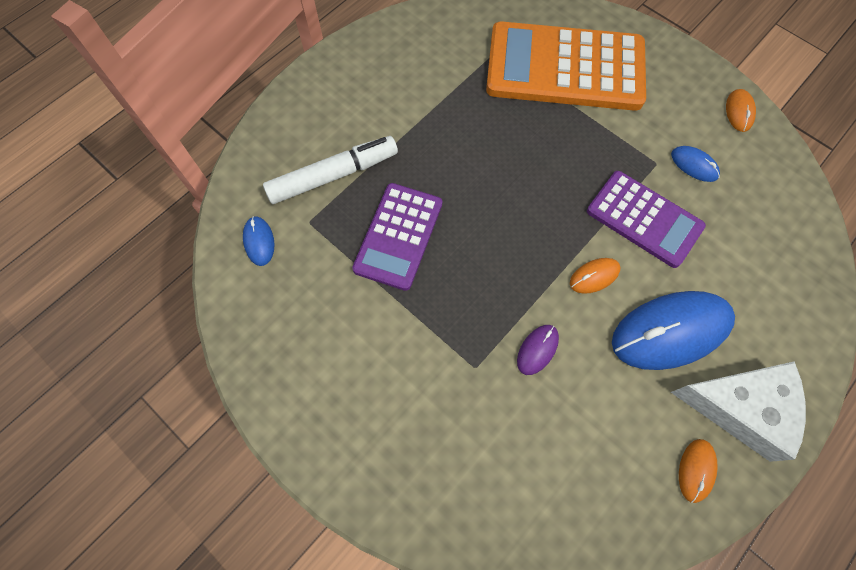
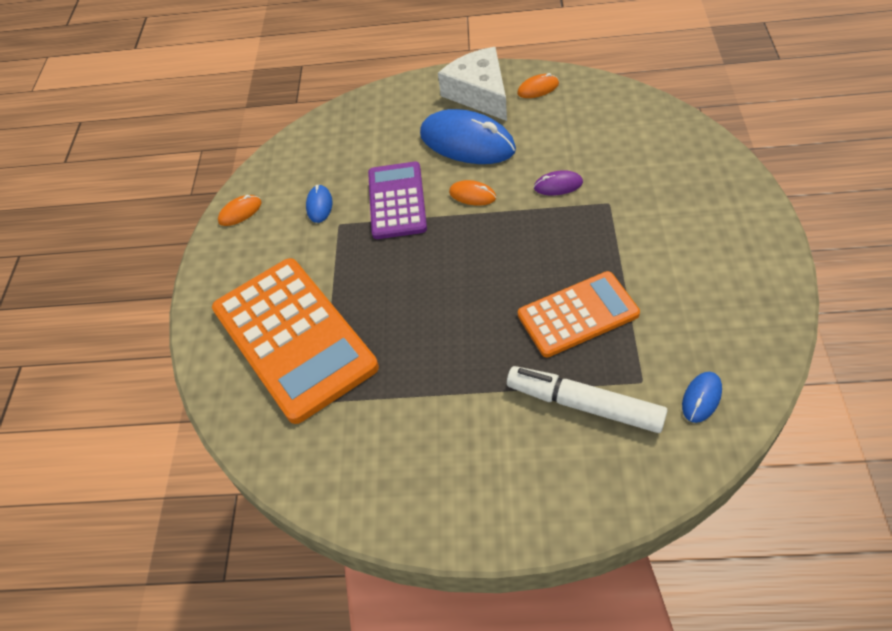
camera: 125 degrees left, 15 degrees down
purple calculator [352,183,442,291] -> orange calculator [518,271,640,357]

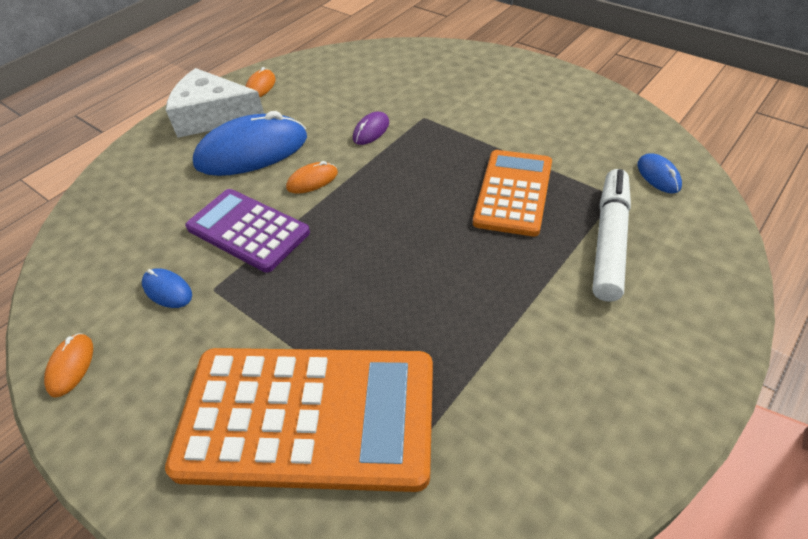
camera: 55 degrees left, 5 degrees down
white marker [507,366,668,433] -> white marker turned 135 degrees clockwise [593,169,631,302]

